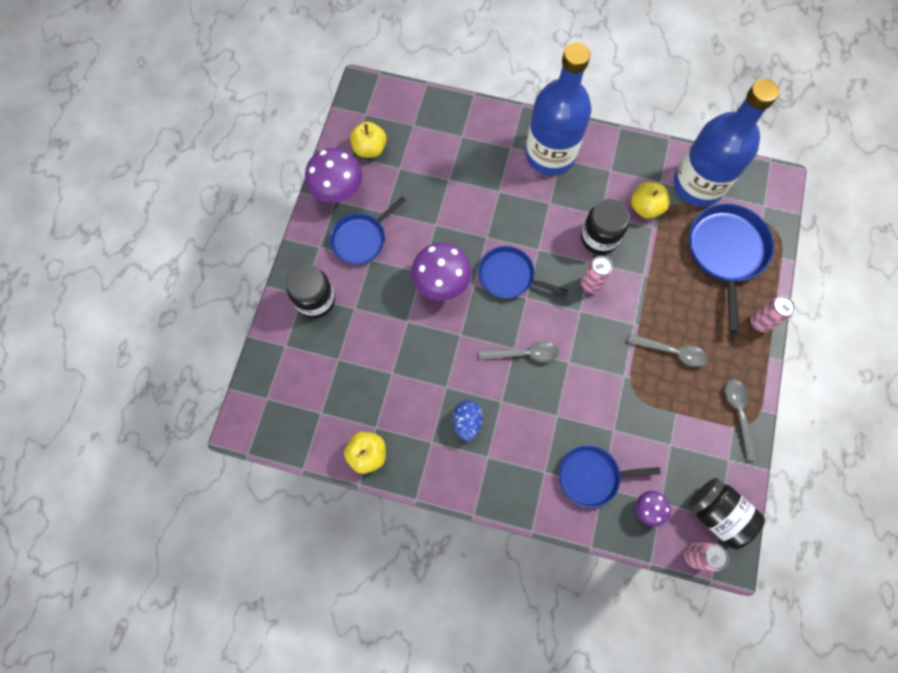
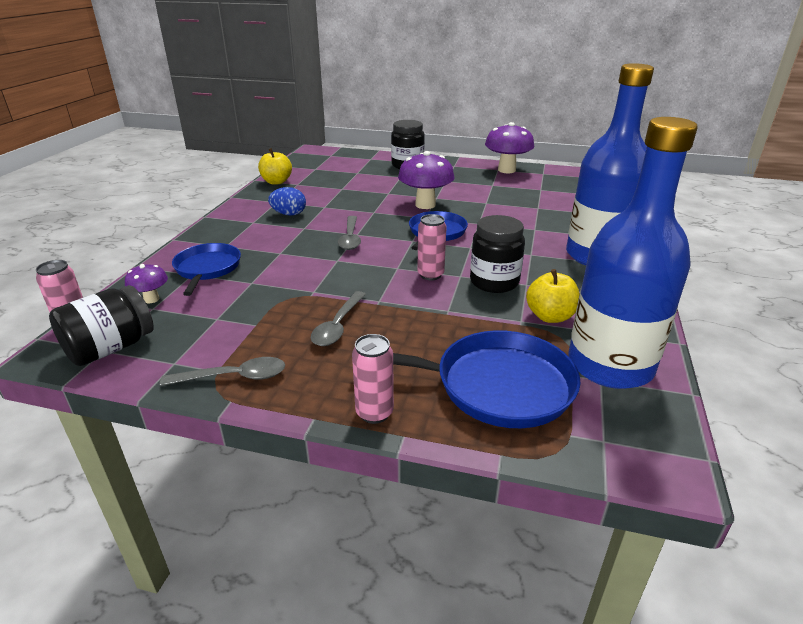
camera: 90 degrees right, 40 degrees down
blue pan [330,197,406,264] -> none
yellow apple [350,122,386,158] -> none

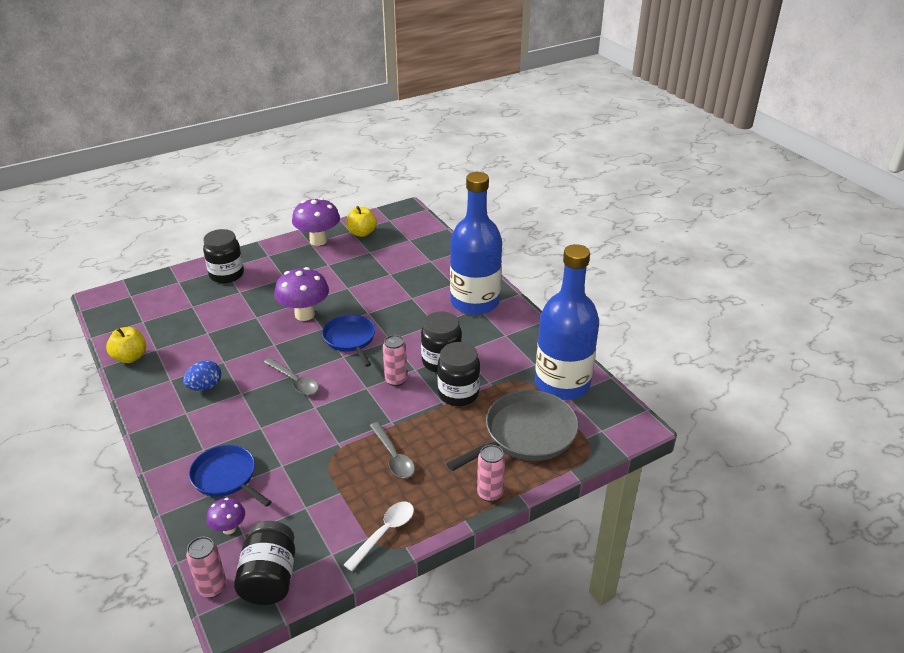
camera: 45 degrees left, 5 degrees up
grey spoon [160,357,285,386] -> white spoon [344,502,414,571]
blue pan [393,330,581,428] -> grey pan [446,390,579,471]
yellow apple [526,269,580,323] -> yellow apple moved to [346,206,377,237]
none -> black jar [437,342,480,406]

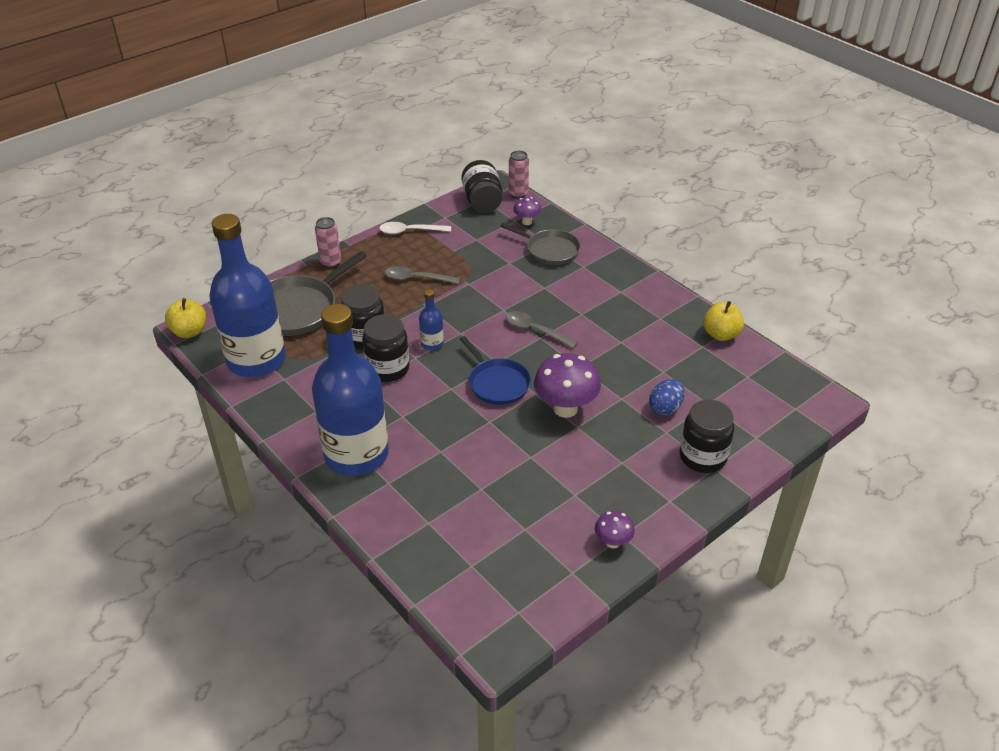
camera: 170 degrees right, 5 degrees up
blue egg [183,360,221,391] -> blue egg moved to [649,379,685,416]
blue pan [189,445,272,507] -> grey pan [500,223,581,265]
purple mushroom [292,198,340,246] -> purple mushroom [595,511,635,549], size x0.53
white spoon [344,502,414,571] -> white spoon turned 60 degrees clockwise [379,222,451,234]
yellow apple [346,206,377,237] -> yellow apple moved to [165,298,206,338]
grey spoon [370,422,415,478] -> grey spoon turned 45 degrees counterclockwise [385,266,460,284]
pink can [383,335,407,386] -> blue bottle [419,289,444,350]

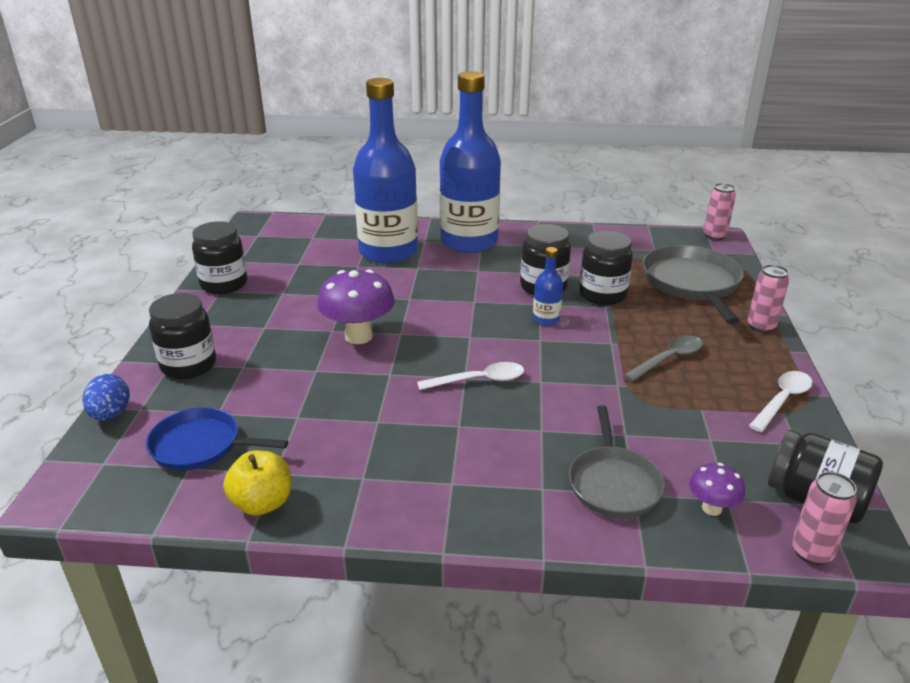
camera: 135 degrees right, 10 degrees down
yellow apple [165,298,206,338] -> pink can [704,183,736,240]
blue bottle [209,214,286,377] -> blue bottle moved to [353,78,418,264]
blue pan [460,336,531,405] -> blue pan moved to [146,407,288,471]
grey pan [500,223,581,265] -> grey pan turned 75 degrees counterclockwise [569,405,665,518]
grey spoon [506,311,578,348] -> white spoon [417,362,524,390]
purple mushroom [595,511,635,549] -> black jar [192,221,247,294]
blue egg [649,379,685,416] -> blue egg moved to [82,374,130,421]

